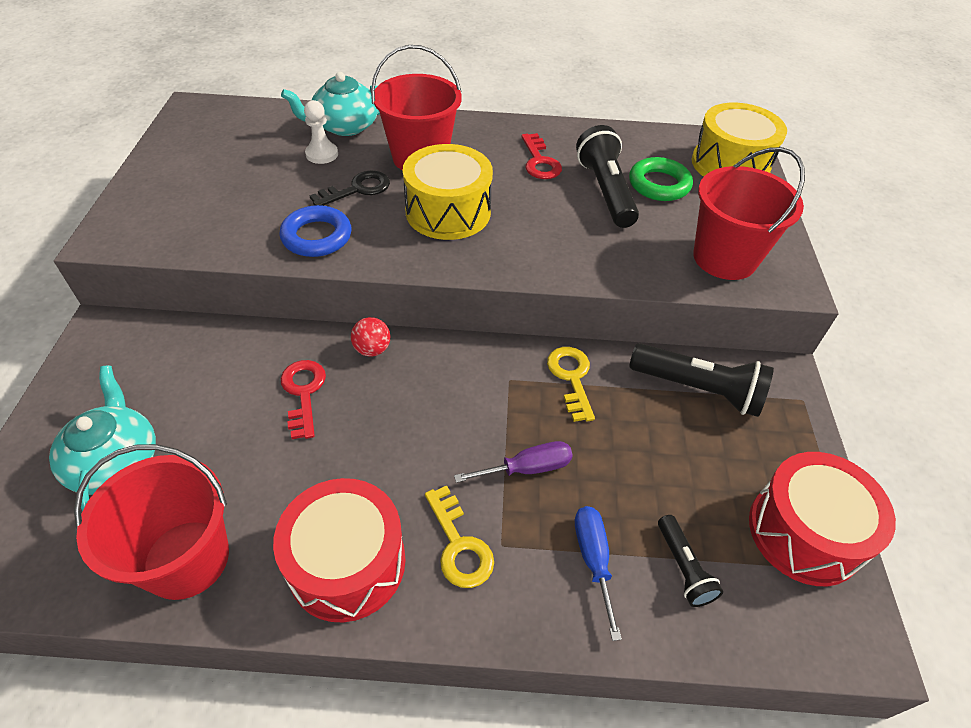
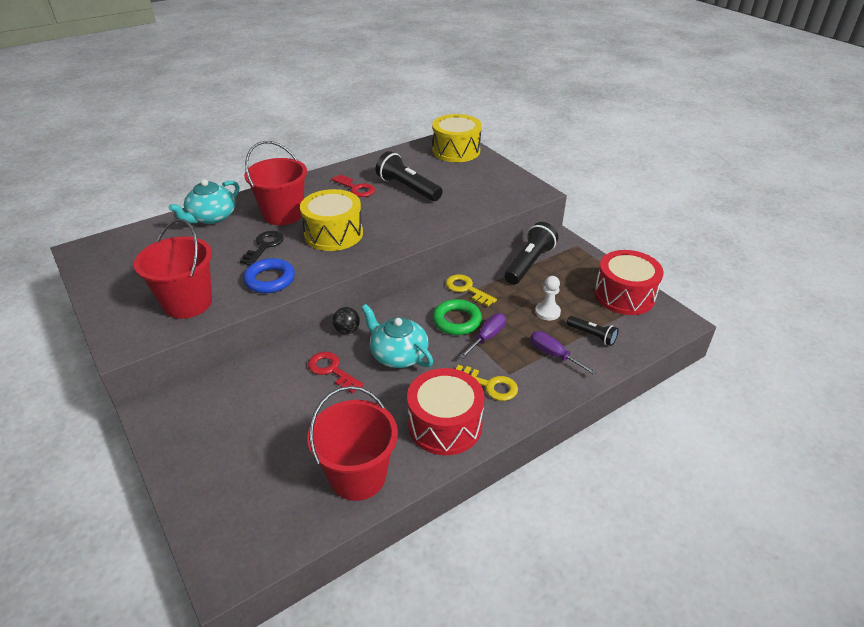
camera: 35 degrees left, 10 degrees down
turquoise teapot [49,366,156,511] -> turquoise teapot moved to [361,304,433,368]
white pawn [304,100,338,164] -> white pawn moved to [535,276,561,321]
red ball [351,317,390,357] -> black ball [333,307,360,334]
blue screwdriver [575,506,622,641] -> purple screwdriver [530,331,597,375]
green ring [629,157,693,201] -> green ring moved to [433,299,482,335]
black flashlight [629,343,774,417] -> black flashlight turned 45 degrees counterclockwise [504,222,558,285]
red bucket [693,147,805,280] -> red bucket moved to [134,219,212,319]

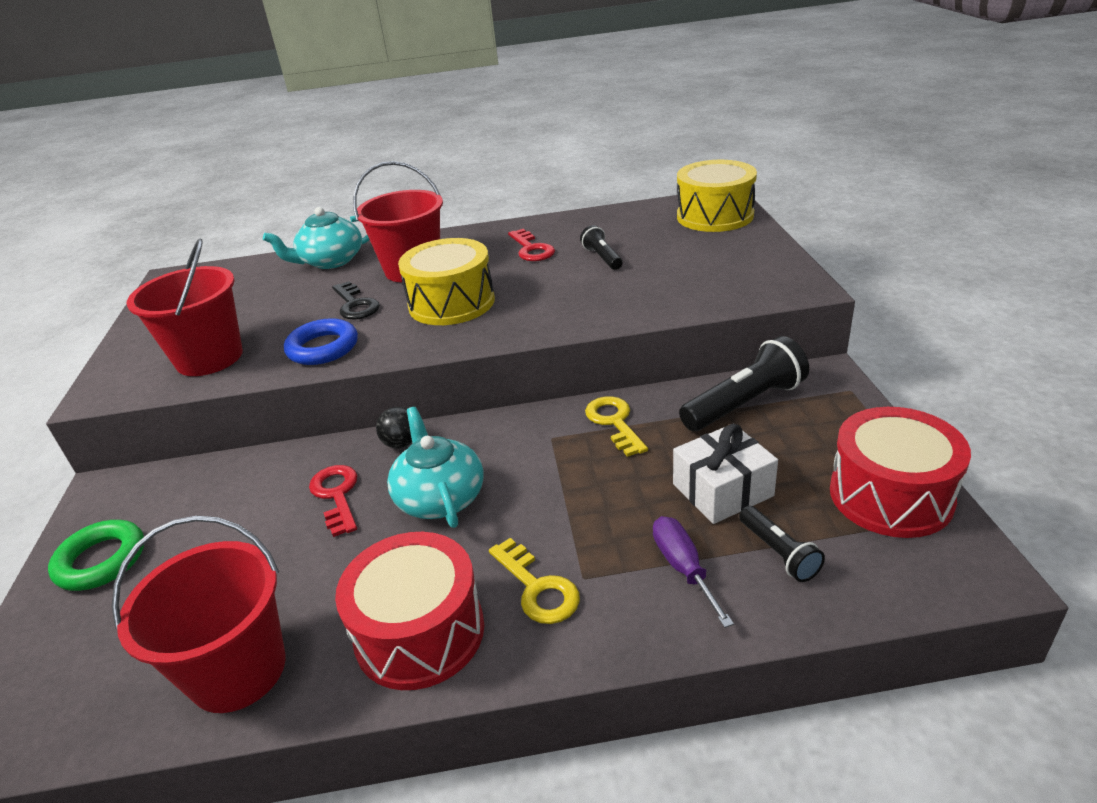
camera: 30 degrees right, 5 degrees down
black key [240,231,284,266] -> black key turned 105 degrees clockwise [332,281,380,319]
black flashlight [376,151,443,201] -> black flashlight [580,225,623,270], size x0.56
green ring [433,299,482,335] -> green ring moved to [48,520,144,591]
purple screwdriver [459,313,506,359] -> none
white pawn [535,276,561,321] -> white gift [673,424,778,524]

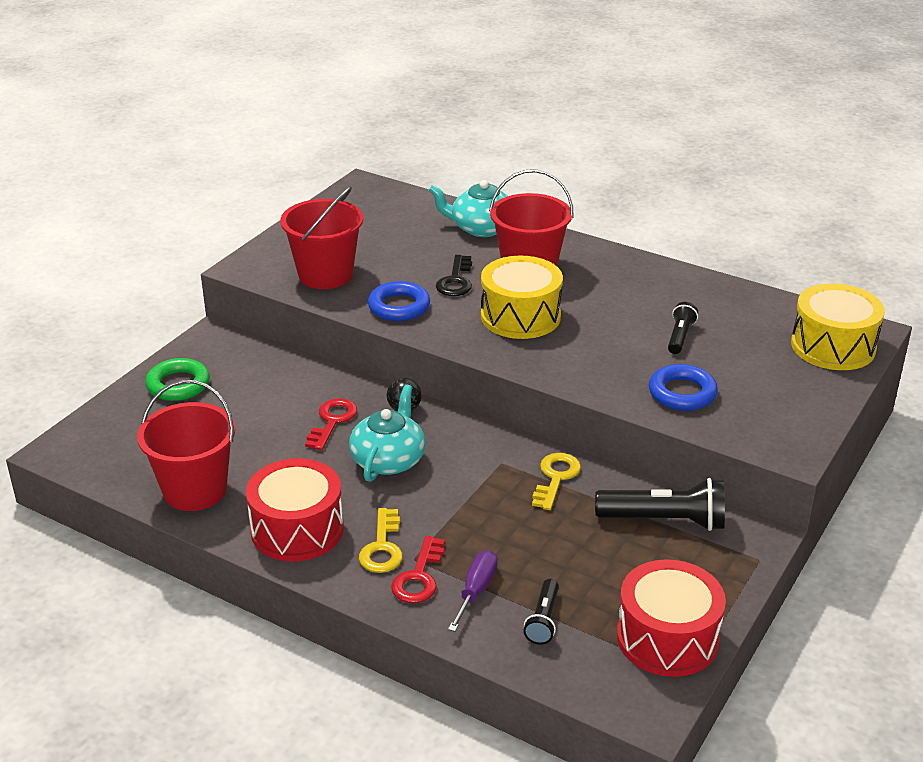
camera: 35 degrees right, 0 degrees up
red key [508,229,555,261] -> red key moved to [391,536,445,603]
white gift [673,424,778,524] -> none
none -> blue ring [649,364,718,411]

